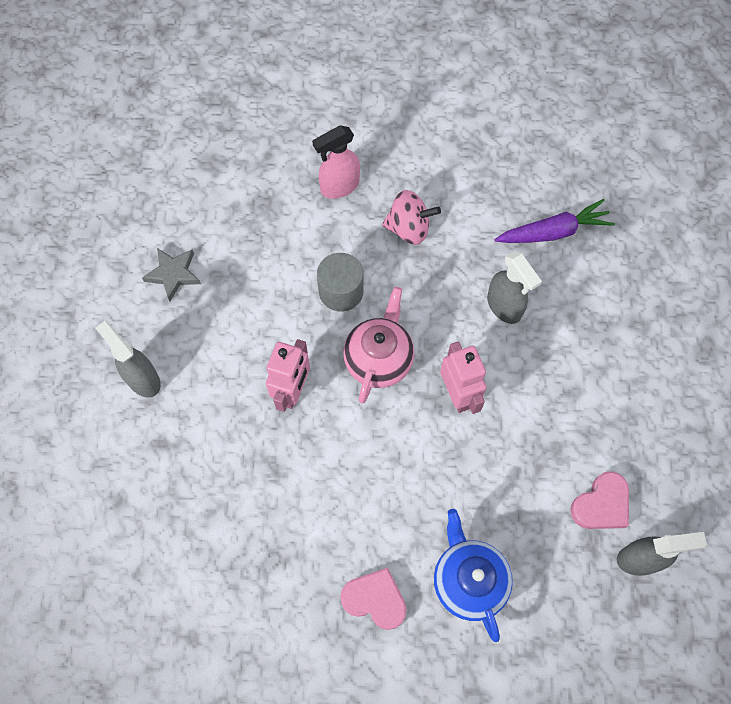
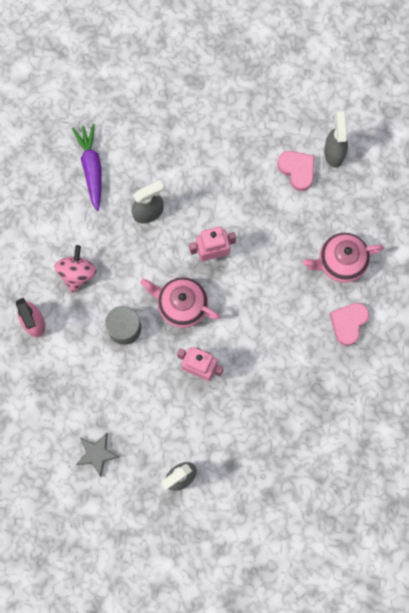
camera: 85 degrees left, 10 degrees up
blue teapot [434,509,513,642] -> pink teapot [303,233,384,283]

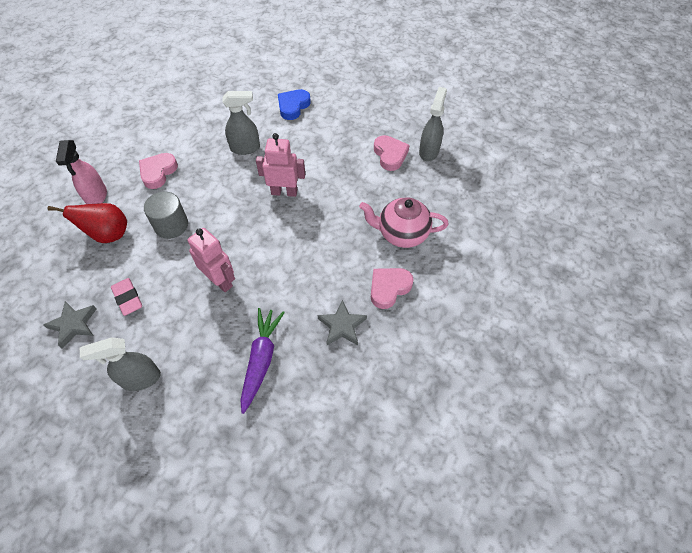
camera: 20 degrees right, 20 degrees down
pink spinning top [54,245,96,293] -> pink heart [139,153,178,189]
purple carrot [72,124,102,211] -> purple carrot moved to [240,308,285,414]
pink teapot [140,277,220,328] -> none
none -> red pear [48,203,127,243]
none -> pink eraser [111,278,142,316]
none -> blue heart [278,89,311,120]
none -> grey star [318,300,367,345]

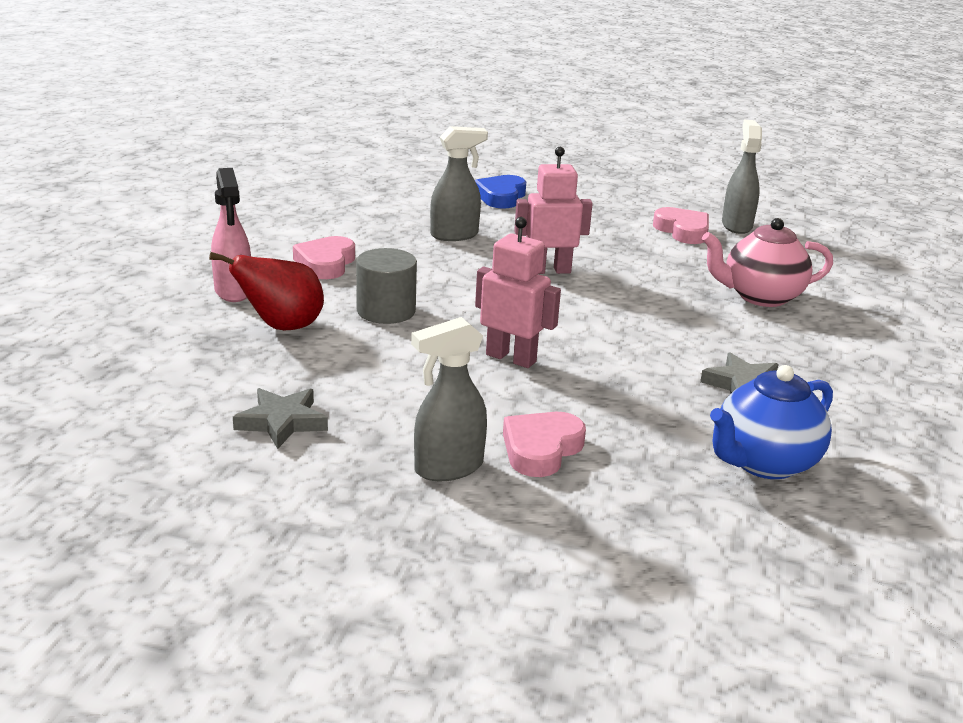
camera: 15 degrees left, 30 degrees down
pink eraser [111,278,142,316] -> none
purple carrot [240,308,285,414] -> none
pink heart [371,268,414,309] -> pink heart moved to [503,412,586,477]
none -> blue teapot [710,365,833,479]

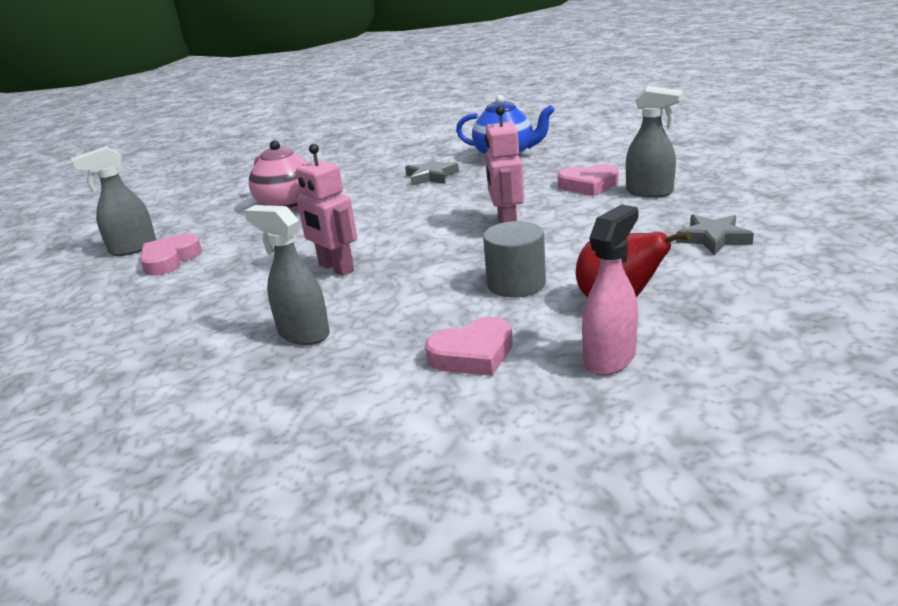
camera: 120 degrees left, 0 degrees up
blue heart [475,175,526,209] -> none

